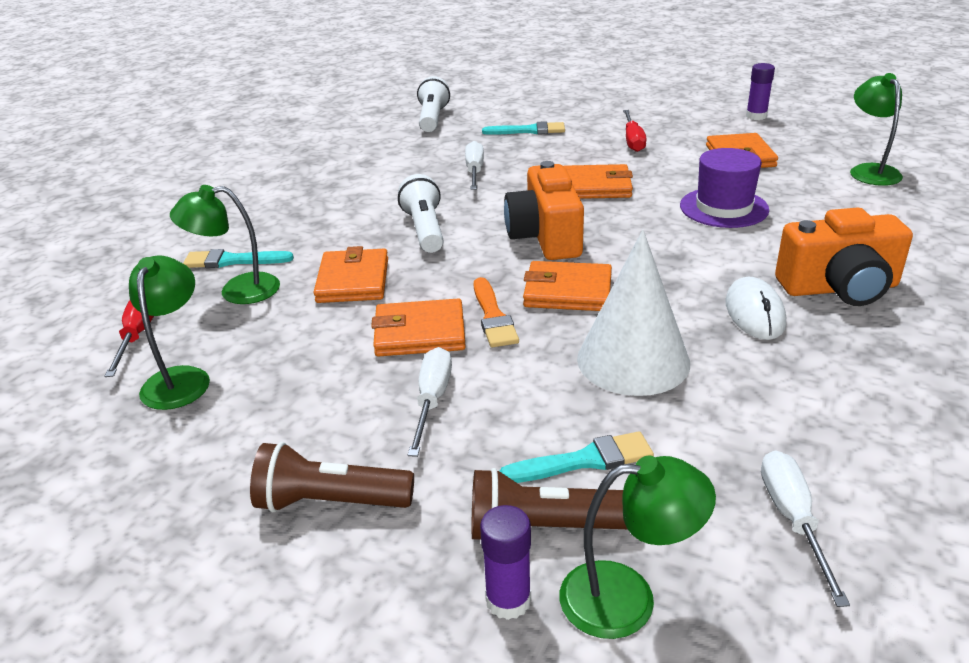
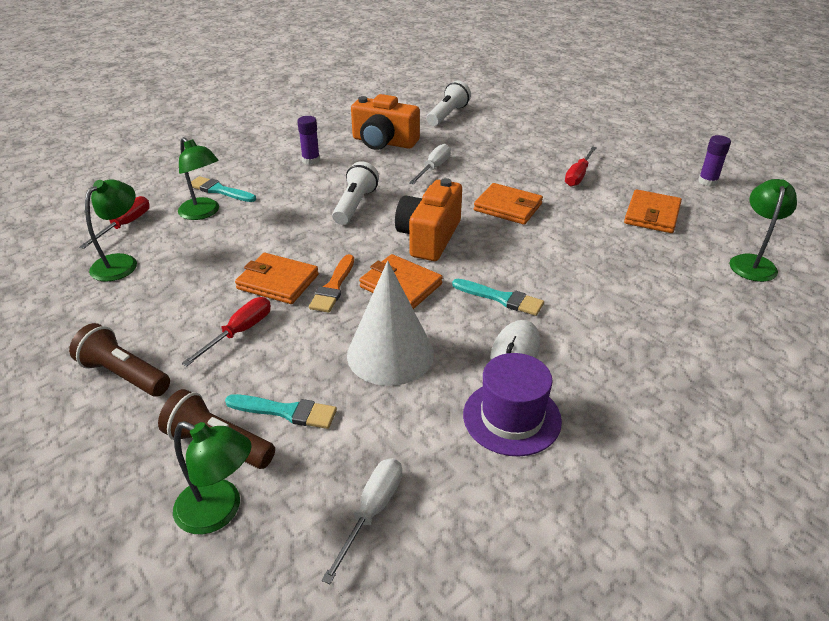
camera: 25 degrees right, 5 degrees up
green lamp [170,185,280,304] -> green lamp turned 150 degrees counterclockwise [178,137,219,220]
orange wallet [314,246,388,303] -> none
white screwdriver [408,347,452,457] -> red screwdriver [182,297,271,367]
purple glue stick [480,505,531,620] -> purple glue stick moved to [297,116,320,165]
turquoise brush [482,121,565,135] -> turquoise brush moved to [452,279,544,316]
purple hat [680,148,769,228] -> purple hat moved to [463,353,562,456]
orange camera [775,207,913,306] -> orange camera moved to [351,94,420,150]

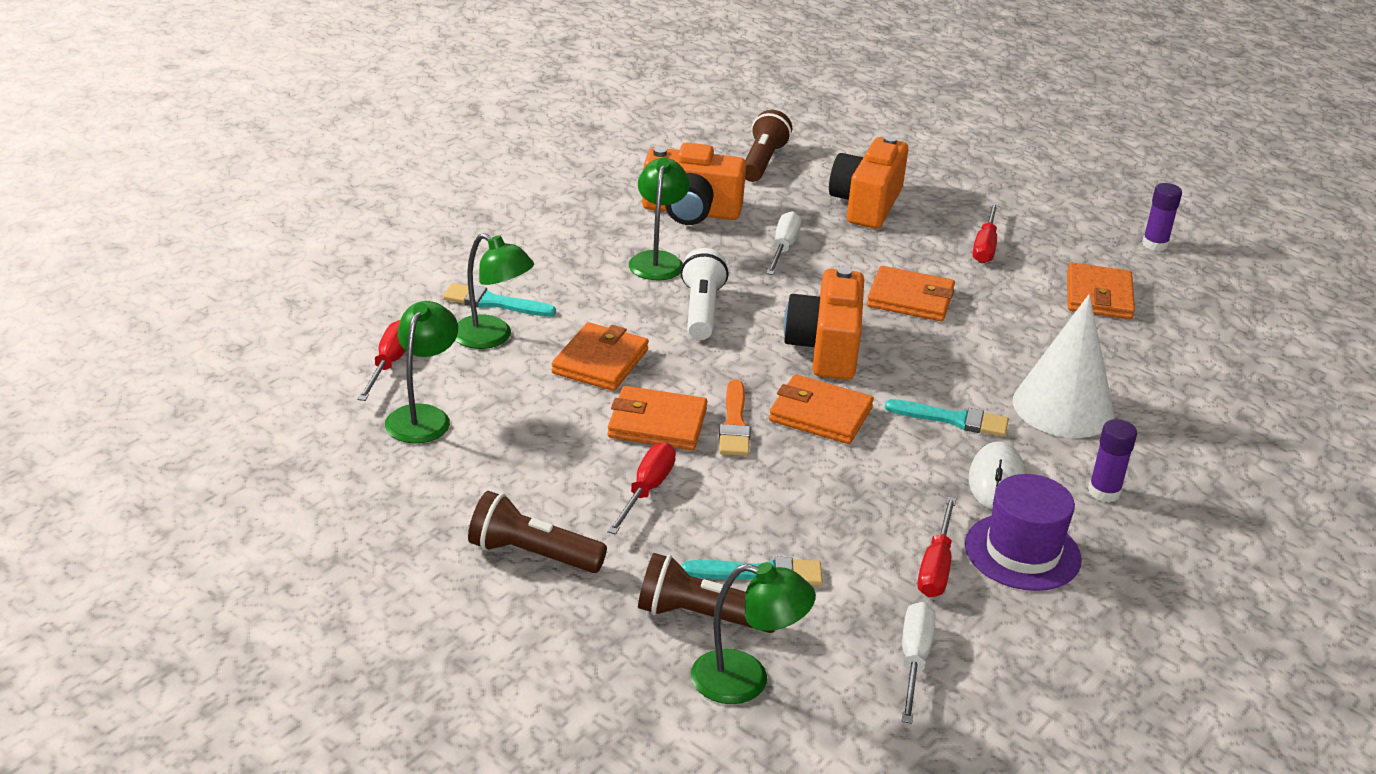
camera: 15 degrees left, 5 degrees down
purple glue stick [297,116,320,165] -> purple glue stick moved to [1088,419,1137,502]
white cone [347,261,434,386] -> white cone moved to [1012,294,1114,438]
white flashlight [427,81,471,126] -> brown flashlight [745,110,792,182]
green lamp [730,179,797,282] -> green lamp moved to [629,158,690,281]
none -> orange wallet [551,322,649,391]
none -> orange camera [829,136,908,229]
none -> red screwdriver [917,497,956,598]

